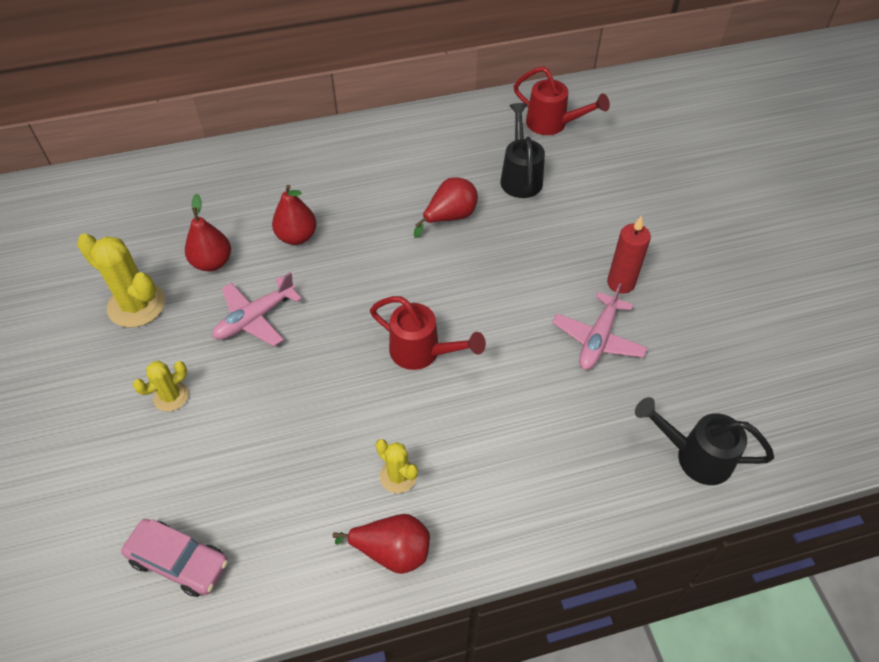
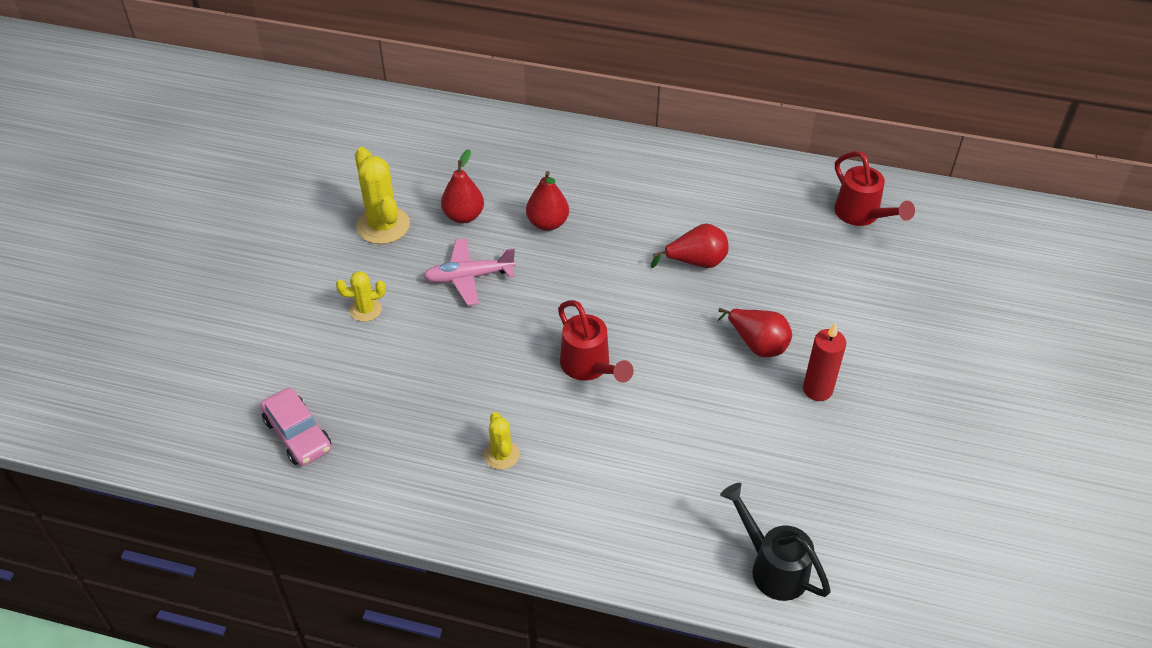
camera: 30 degrees right, 5 degrees down
red pear [333,514,430,574] -> red pear moved to [717,308,792,357]
black watering can [501,103,545,198] -> none
pink plane [552,283,648,370] -> none

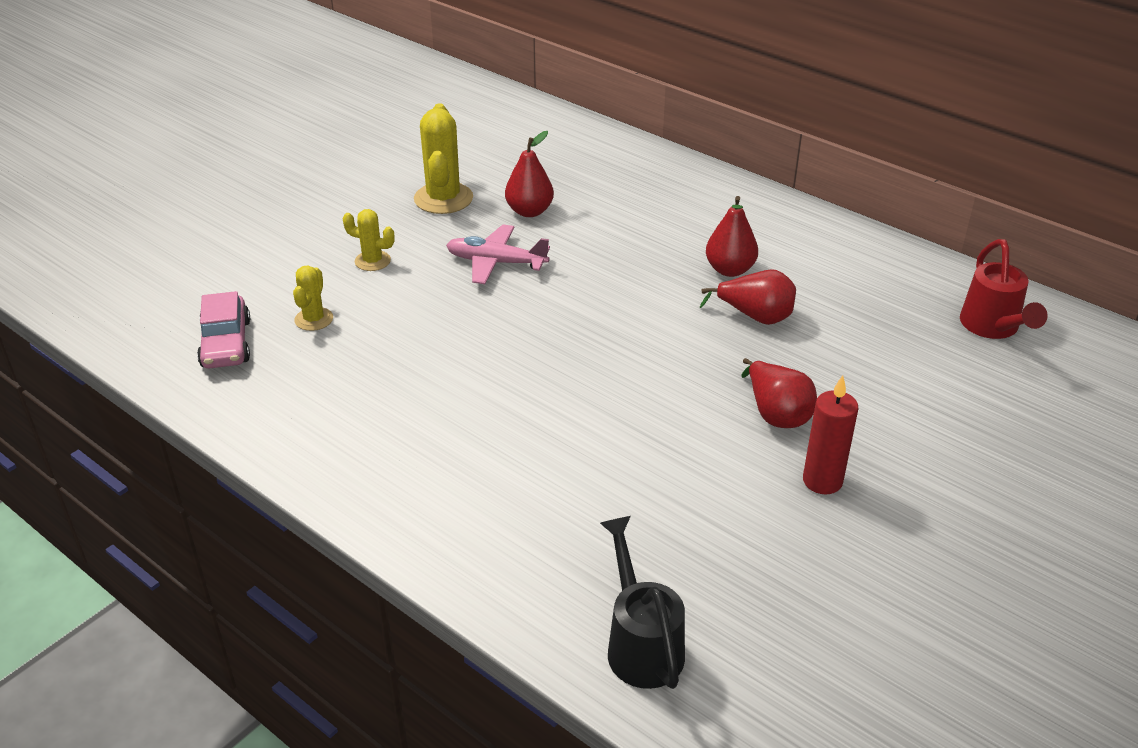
camera: 25 degrees right, 10 degrees down
yellow cactus [484,412,519,470] -> yellow cactus moved to [293,265,333,331]
red pear [526,171,569,231] -> red pear moved to [706,196,758,277]
red watering can [558,300,633,383] -> none

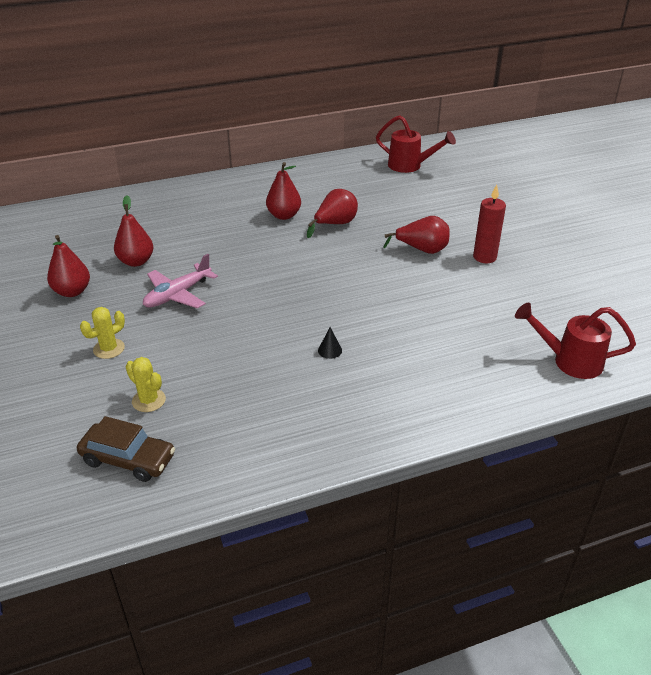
camera: 60 degrees left, 0 degrees up
pink car [197,291,250,369] -> brown car [77,416,175,482]
yellow cactus [414,103,473,214] -> red pear [47,235,90,297]
black watering can [600,516,685,689] -> red watering can [515,303,636,379]
none -> black cone [318,327,342,359]

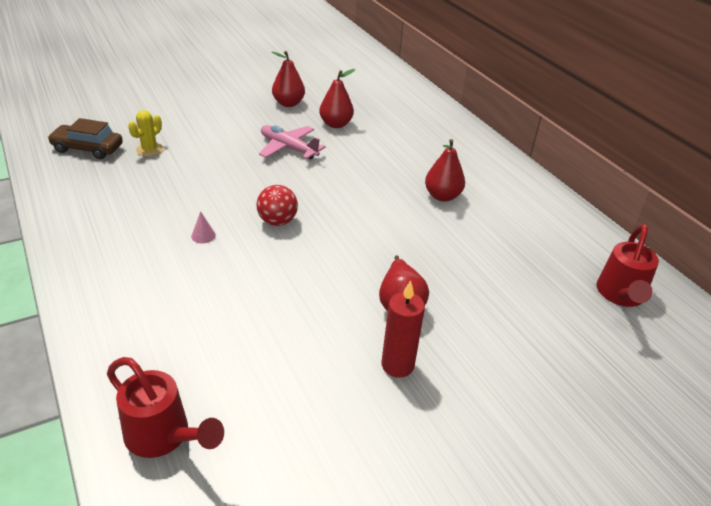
camera: 80 degrees right, 0 degrees up
brown car [77,416,175,482] -> brown car turned 90 degrees clockwise [47,118,123,159]
yellow cactus [80,307,125,359] -> none
red pear [307,189,358,238] -> none
black cone [318,327,342,359] -> pink cone [191,211,216,244]
red watering can [515,303,636,379] -> red watering can turned 120 degrees clockwise [107,357,224,458]
none -> red ball [256,185,298,226]

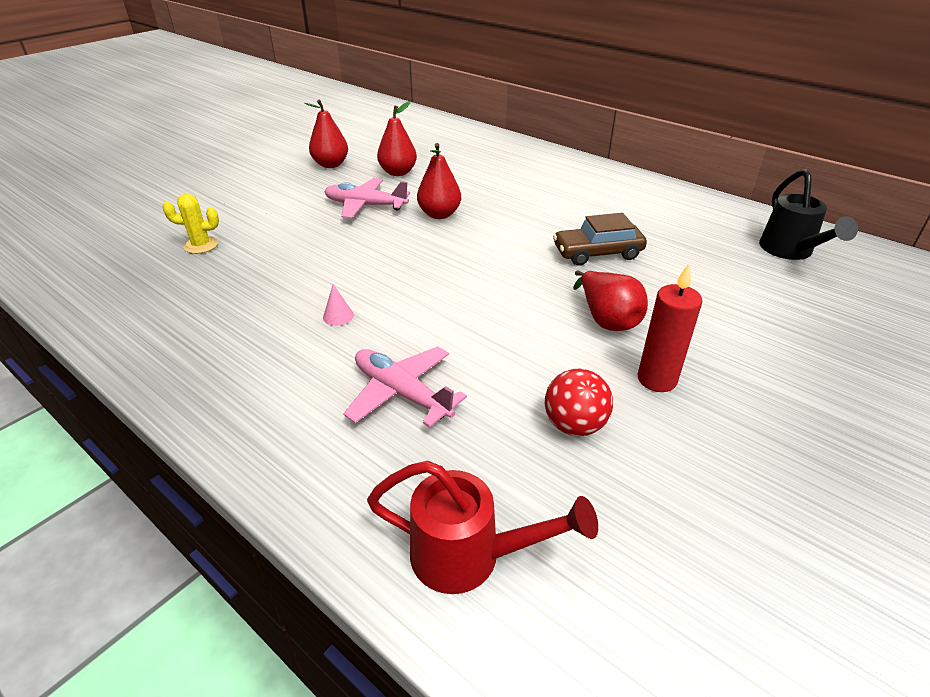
camera: 20 degrees left, 0 degrees up
brown car [47,118,123,159] -> brown car moved to [553,213,647,266]
yellow cactus [128,110,163,156] -> yellow cactus turned 75 degrees clockwise [162,194,219,254]
red ball [256,185,298,226] -> red ball moved to [545,368,613,436]
red pear [425,139,465,202] -> red pear moved to [417,143,461,219]
red watering can [597,224,659,307] -> black watering can [759,169,858,260]
none -> pink plane [343,346,467,427]

